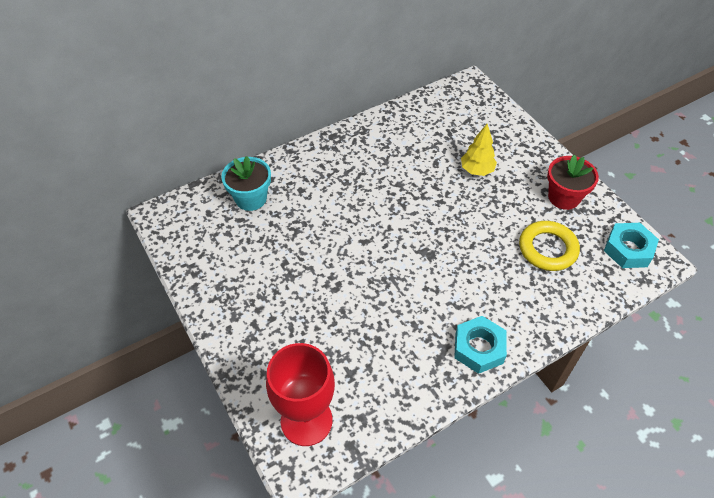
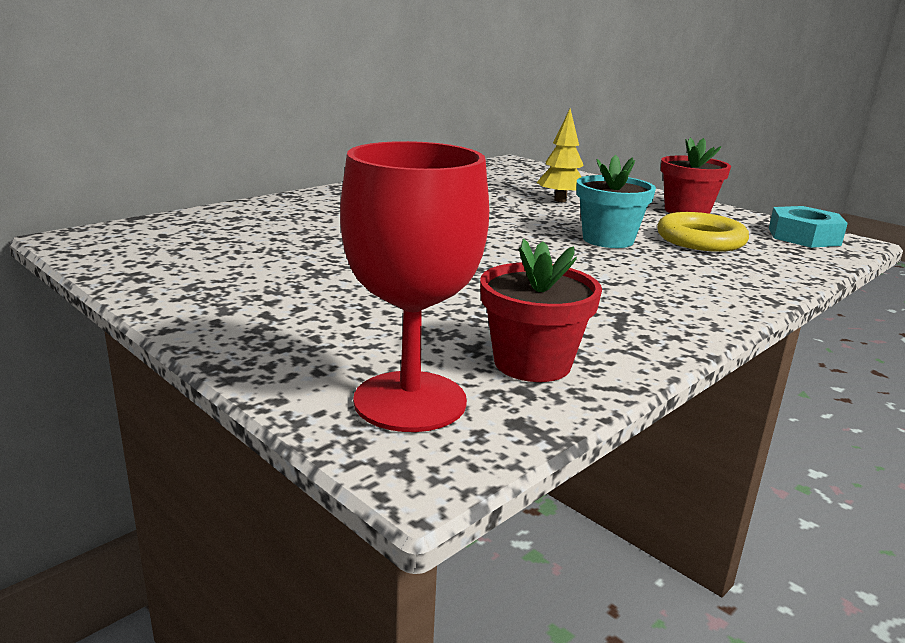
camera: 15 degrees left, 30 degrees down
turquoise flower pot [221,156,271,211] -> turquoise flower pot moved to [576,155,656,248]
turquoise nut [454,316,507,374] -> none
none -> red flower pot [480,239,602,382]

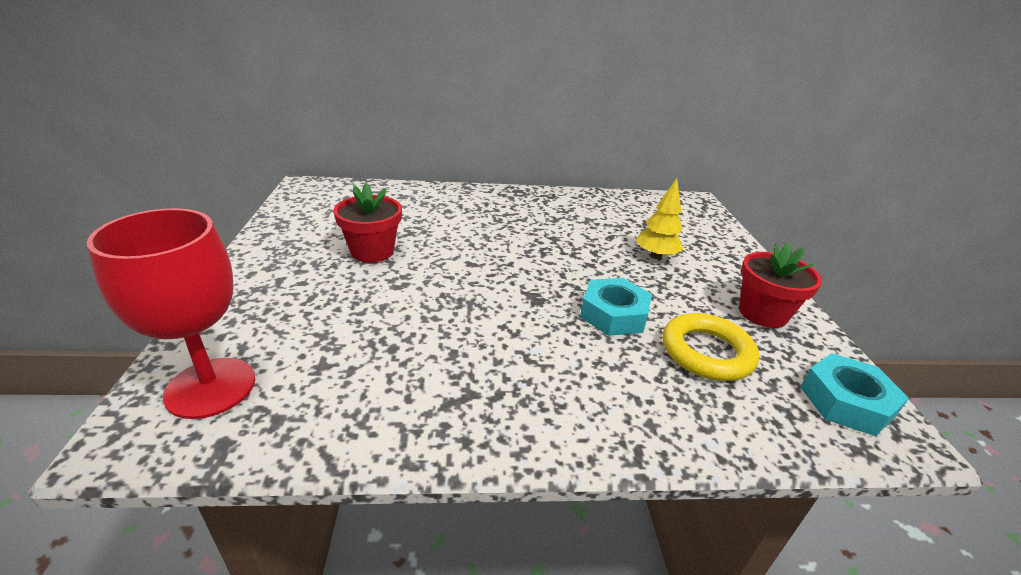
camera: 40 degrees right, 10 degrees up
red flower pot [480,239,602,382] -> red flower pot moved to [333,183,402,262]
turquoise flower pot [576,155,656,248] -> turquoise nut [580,278,652,336]

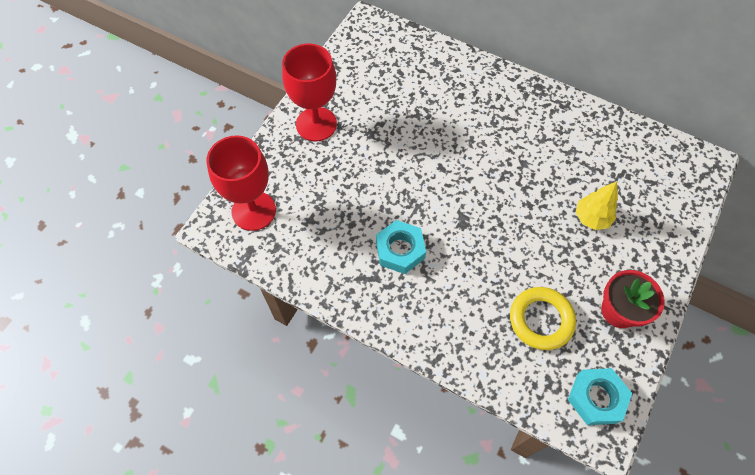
camera: 35 degrees right, 30 degrees up
red flower pot [333,183,402,262] -> none
turquoise nut [580,278,652,336] -> turquoise nut moved to [376,220,426,274]
none -> red goblet [282,44,337,141]

